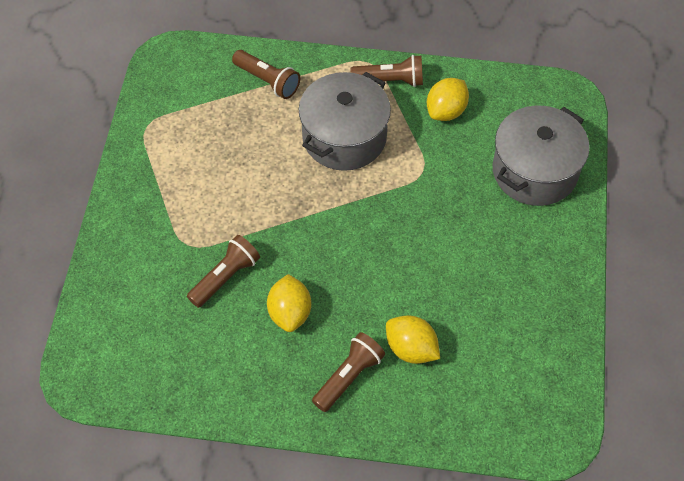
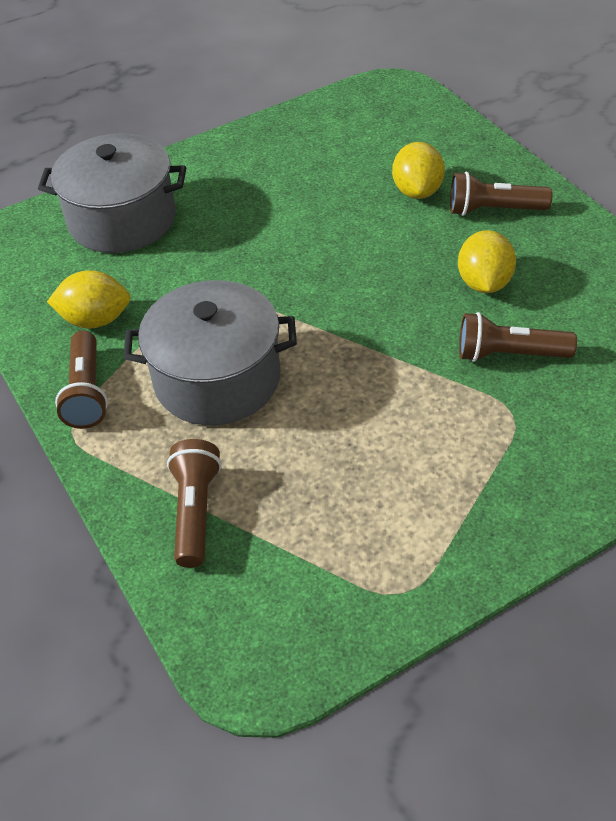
camera: 125 degrees left, 10 degrees down
yellow lemon [267,274,311,332] -> yellow lemon turned 45 degrees counterclockwise [458,230,516,293]
brown flashlight [350,55,423,87] -> brown flashlight turned 150 degrees counterclockwise [55,330,108,429]

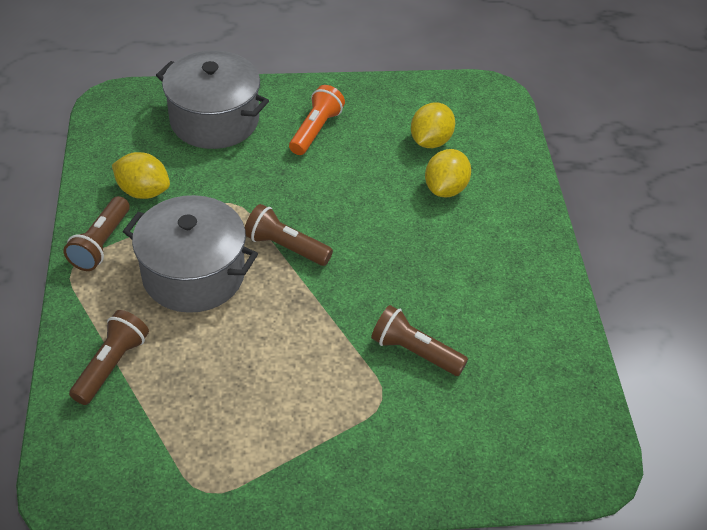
camera: 20 degrees right, 0 degrees up
brown flashlight [450,172,552,216] -> brown flashlight moved to [245,204,333,266]
yellow lemon [458,230,516,293] -> yellow lemon moved to [411,103,455,148]
none -> orange flashlight [289,85,345,155]

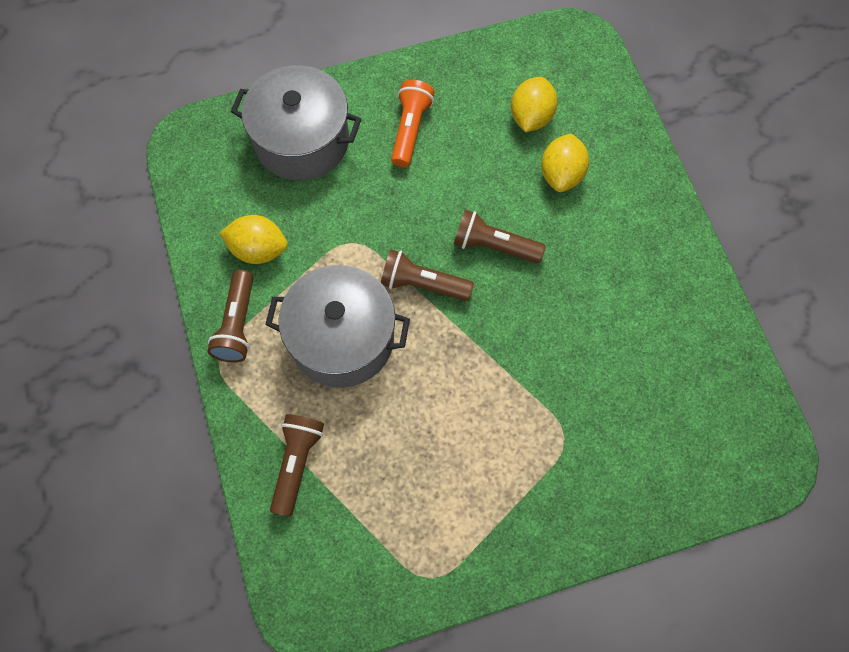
camera: 10 degrees left, 20 degrees up
brown flashlight [371,305,468,376] -> brown flashlight moved to [454,210,546,263]

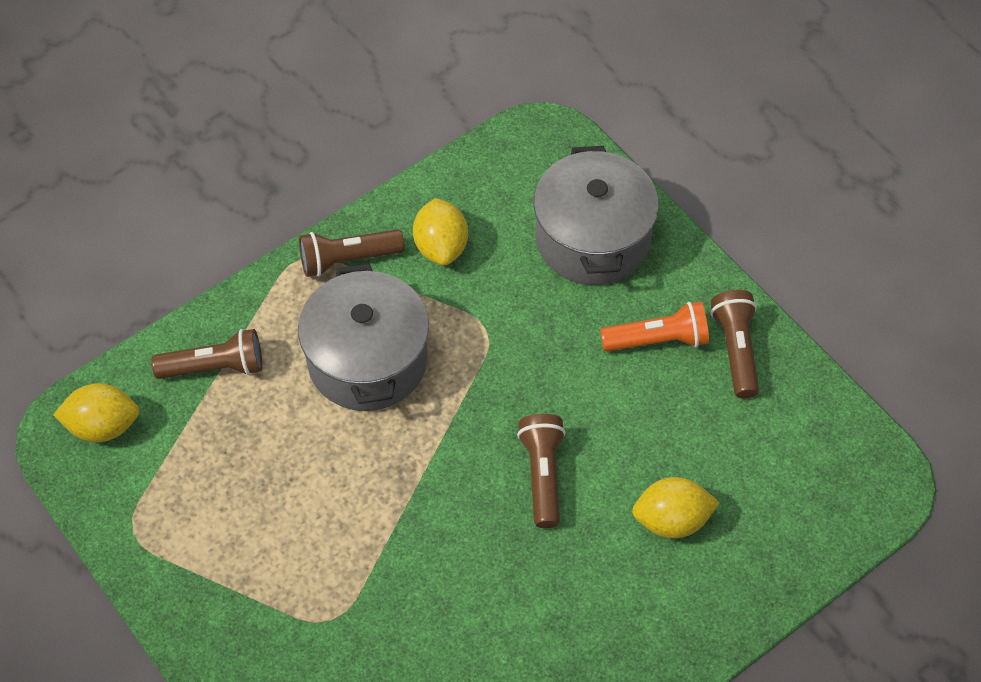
camera: 70 degrees right, 10 degrees down
brown flashlight [381,249,474,301] -> brown flashlight moved to [710,290,759,398]
yellow lemon [511,77,557,132] -> yellow lemon moved to [53,383,139,442]

